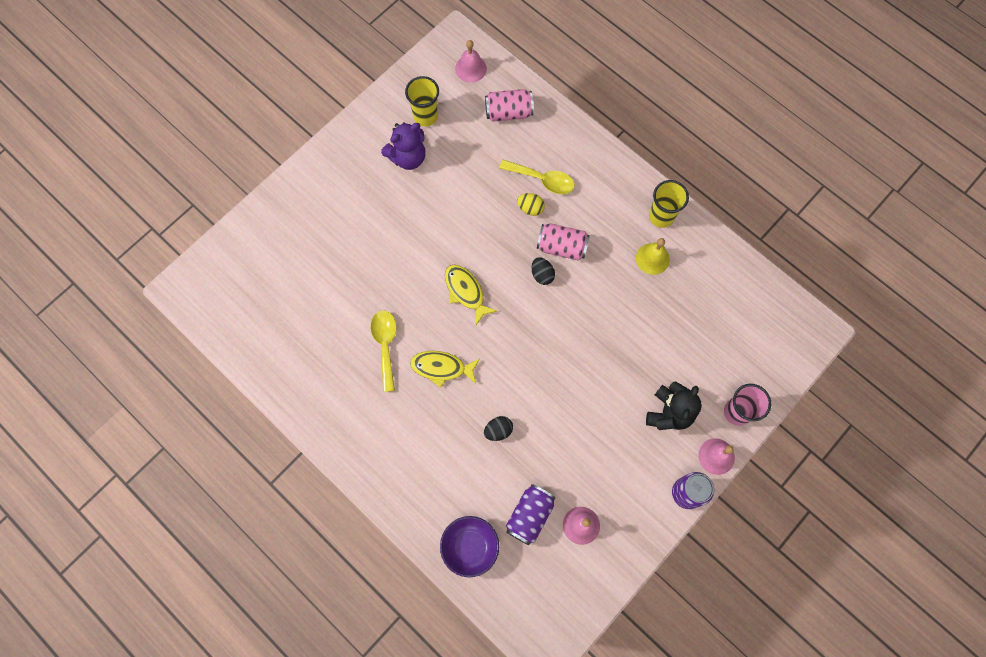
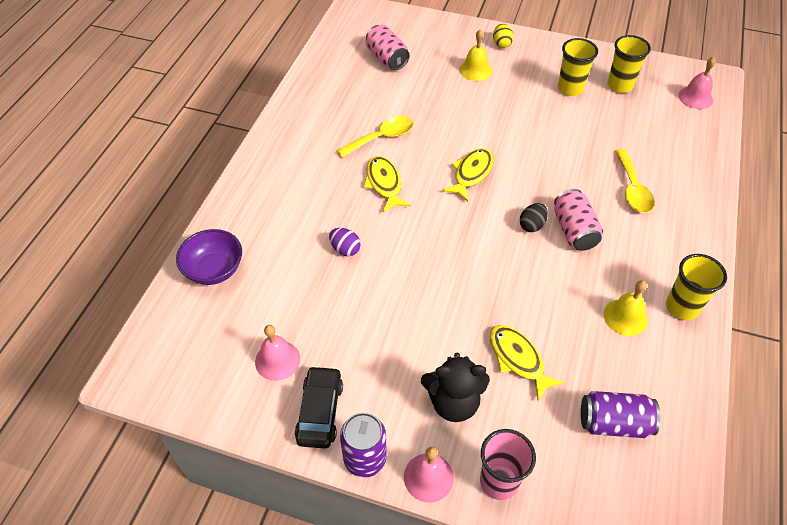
camera: 65 degrees right, 20 degrees down
purple teddy bear [381,122,426,170] -> yellow cup [558,38,598,96]
black egg [484,416,513,441] -> purple egg [329,228,361,256]
pink can [485,89,534,122] -> pink can moved to [366,25,409,70]
purple can [506,484,555,545] -> purple can moved to [581,391,660,438]
yellow egg [517,193,545,216] -> yellow egg moved to [493,24,514,48]
none -> black car [295,366,343,449]
none -> yellow bell [459,29,492,81]
none -> yellow fish [490,325,565,400]

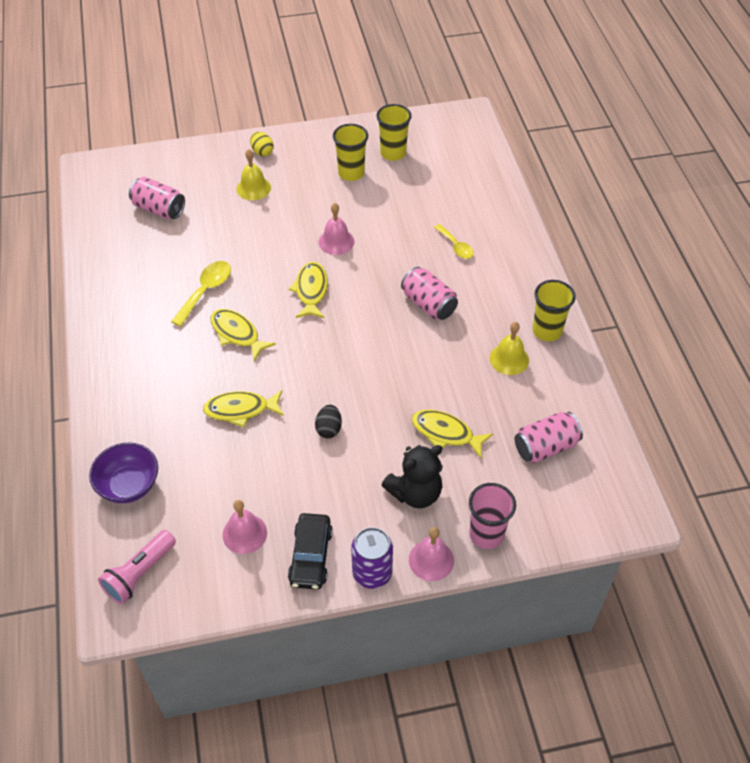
camera: 30 degrees left, 0 degrees up
black car [295,366,343,449] -> black car turned 150 degrees counterclockwise [288,513,333,590]
purple egg [329,228,361,256] -> yellow fish [203,390,284,427]
black egg [520,203,548,232] -> black egg moved to [315,405,342,438]
purple can [581,391,660,438] -> pink can [515,412,583,463]
yellow spoon [615,149,655,213] -> yellow spoon [434,224,474,259], size x0.67
pink bell [678,57,716,109] -> pink bell moved to [319,203,354,255]
none -> pink flashlight [98,530,176,604]

